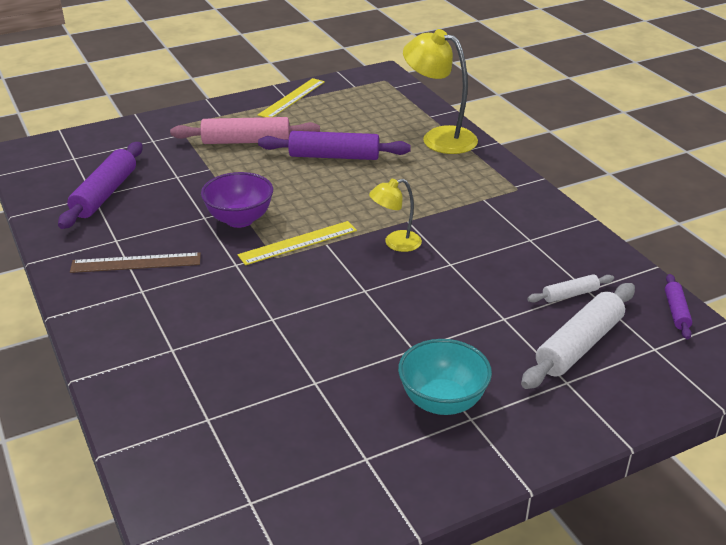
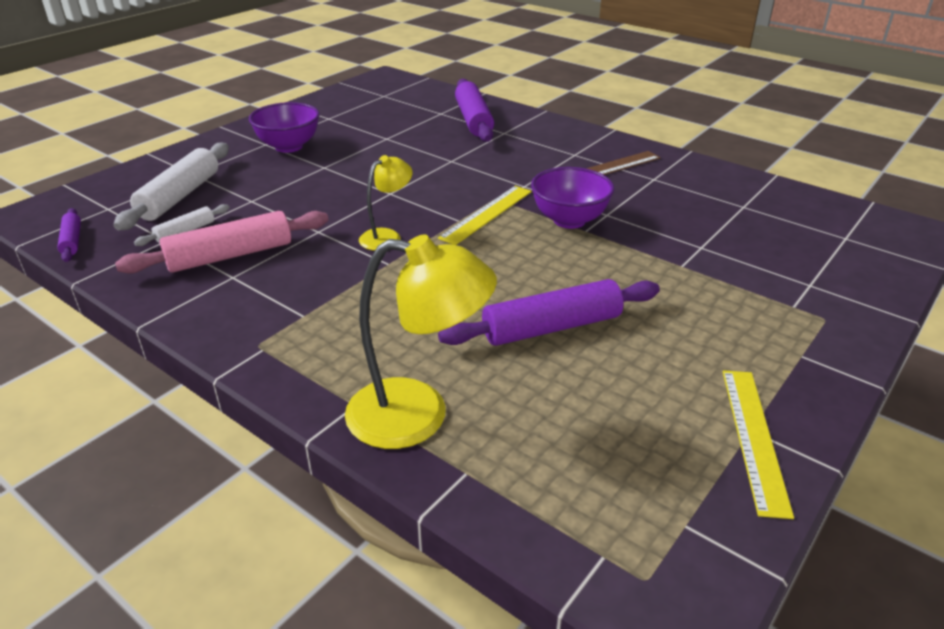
camera: 155 degrees right, 0 degrees up
purple rolling pin [58,142,143,229] -> purple rolling pin moved to [455,79,494,142]
pink rolling pin [170,117,320,144] -> pink rolling pin moved to [115,211,328,274]
turquoise bowl [398,339,492,415] -> purple bowl [249,102,319,153]

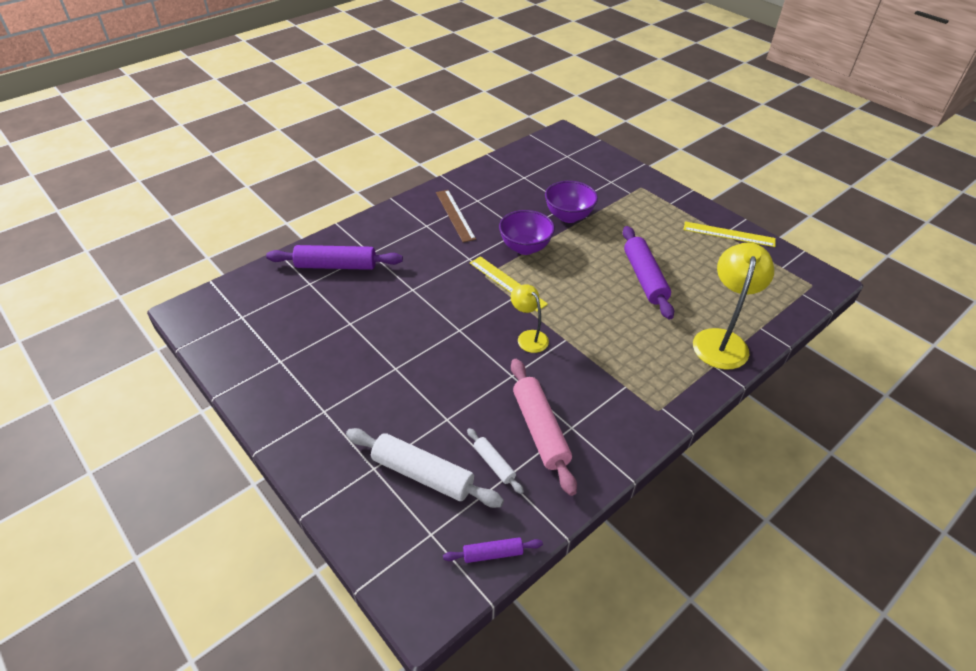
camera: 80 degrees left, 10 degrees up
purple bowl [249,102,319,153] -> purple bowl moved to [545,181,598,223]

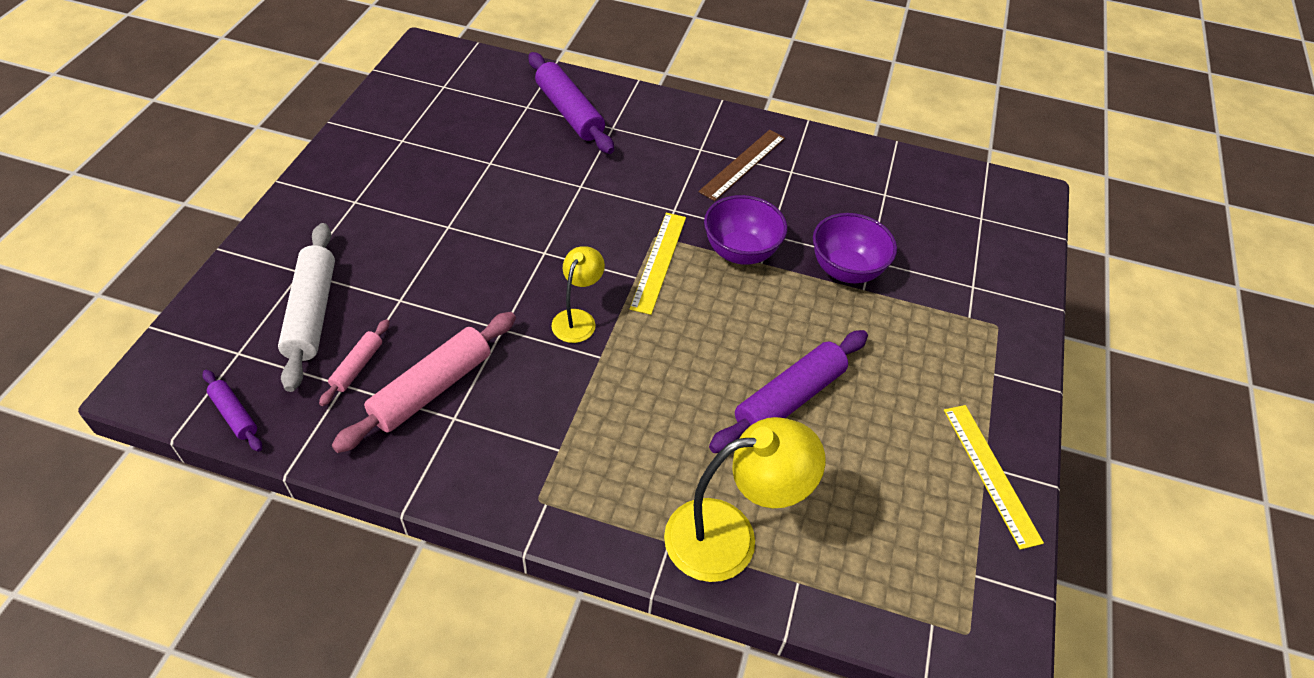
camera: 55 degrees right, 5 degrees up
white rolling pin [467,428,524,494] -> pink rolling pin [319,319,390,406]

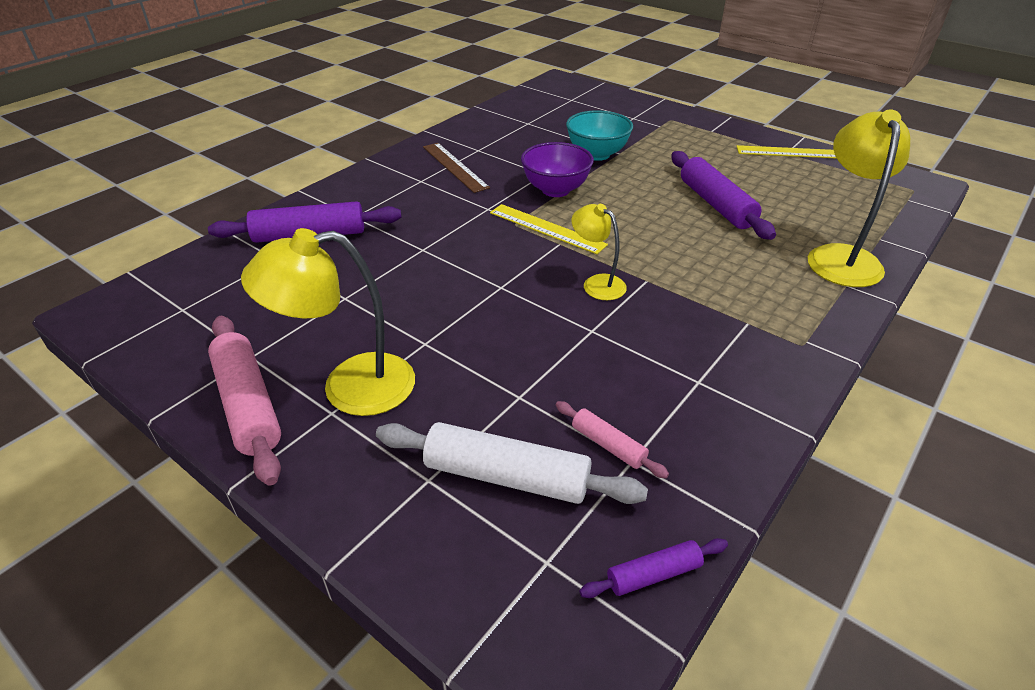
camera: 65 degrees left, 10 degrees down
pink rolling pin [332,312,516,453] -> pink rolling pin moved to [208,316,281,486]
purple bowl [813,213,897,283] -> turquoise bowl [566,110,633,161]
none -> yellow lamp [241,228,415,416]

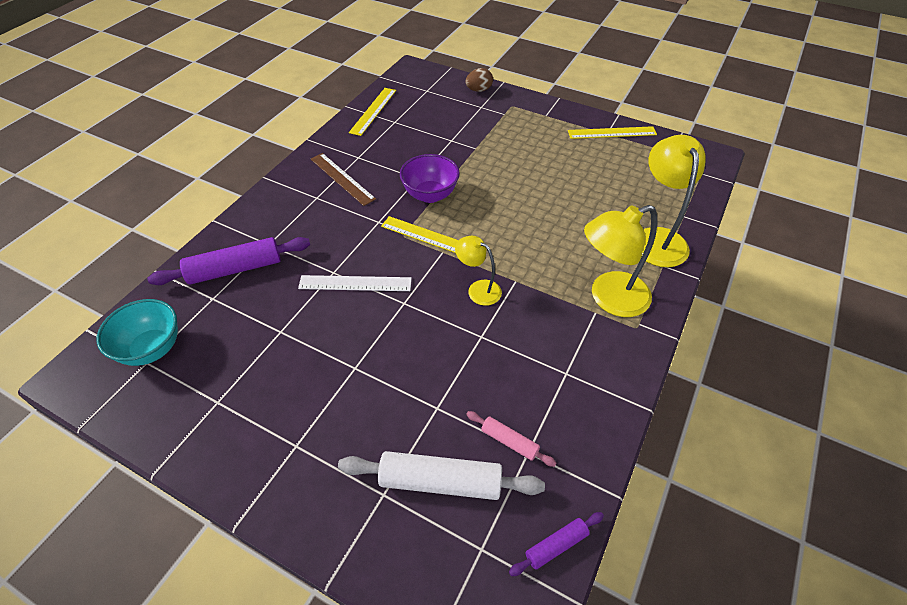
camera: 10 degrees left, 10 degrees up
pink rolling pin [208,316,281,486] -> none
yellow lamp [241,228,415,416] -> yellow lamp moved to [584,205,657,317]
turquoise bowl [566,110,633,161] -> turquoise bowl moved to [96,299,178,366]
purple rolling pin [671,151,776,240] -> none
none -> white ruler [298,275,412,291]
none -> yellow ruler [349,88,396,136]
none -> brown egg [465,68,493,92]

